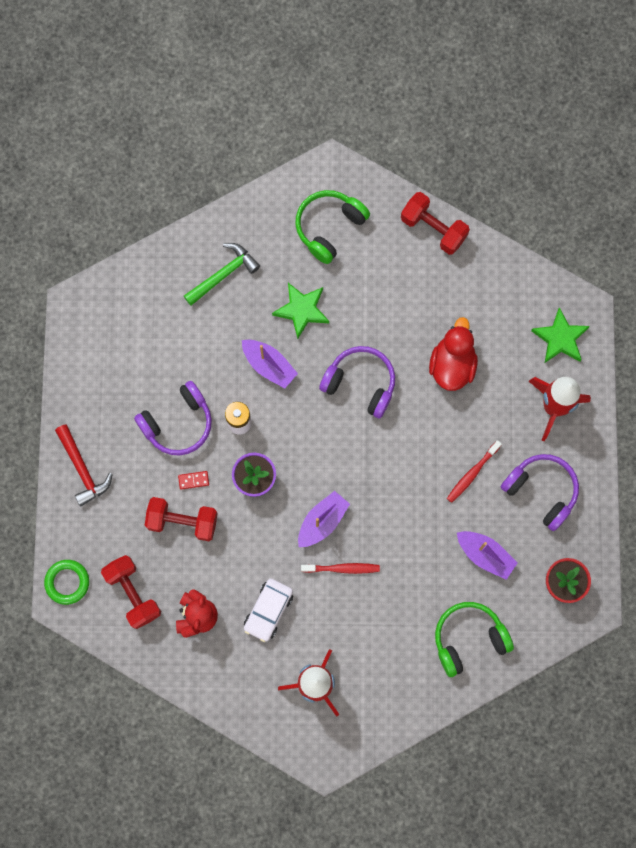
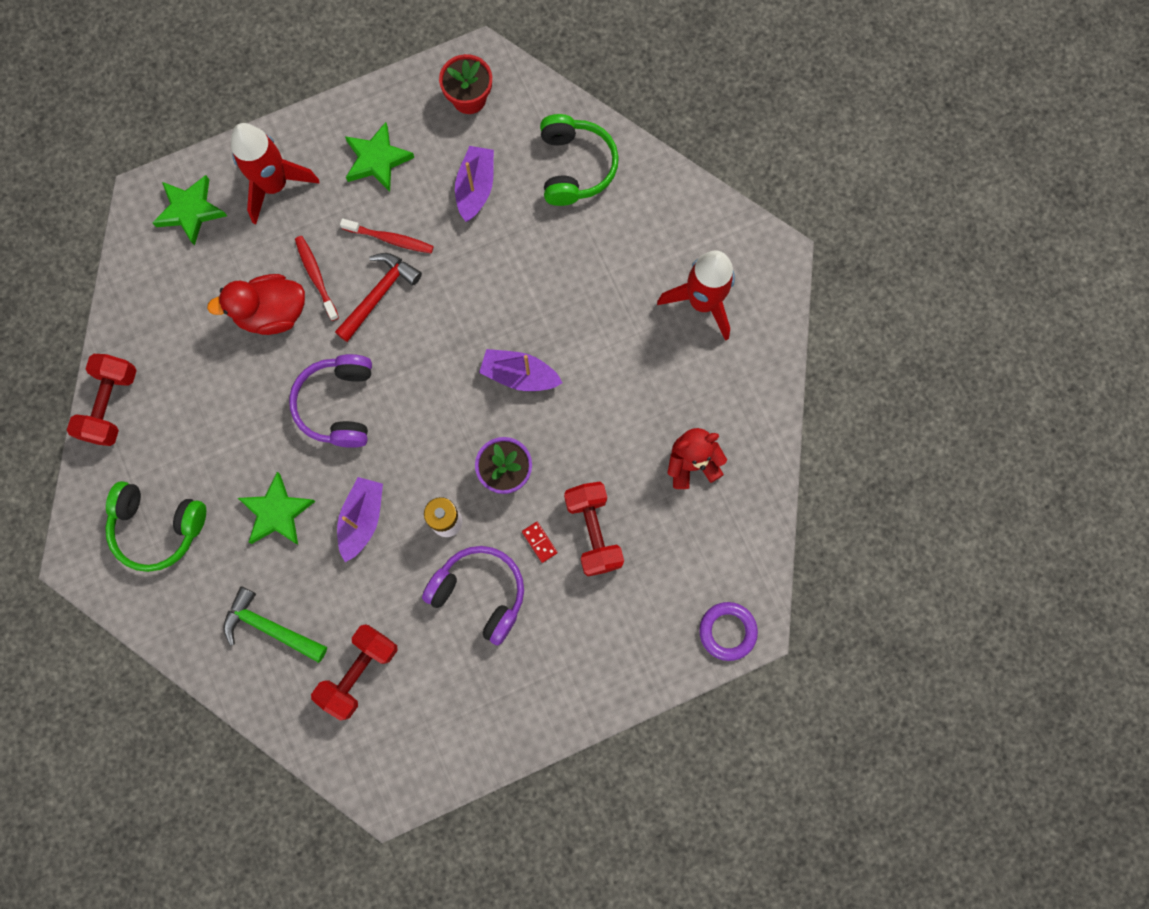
camera: 115 degrees left, 0 degrees up
green ring [44,560,89,605] -> purple ring [699,602,758,661]
red hammer [55,424,113,506] -> red hammer moved to [335,253,422,342]
red dumbbell [101,555,161,629] -> red dumbbell moved to [311,624,398,721]
white car [244,579,293,642] -> none
red toothbrush [301,563,380,574] -> red toothbrush moved to [295,236,339,321]
green headphones [435,602,514,677] -> green headphones turned 135 degrees counterclockwise [540,114,619,206]
purple headphones [501,454,579,531] -> green star [345,122,414,192]

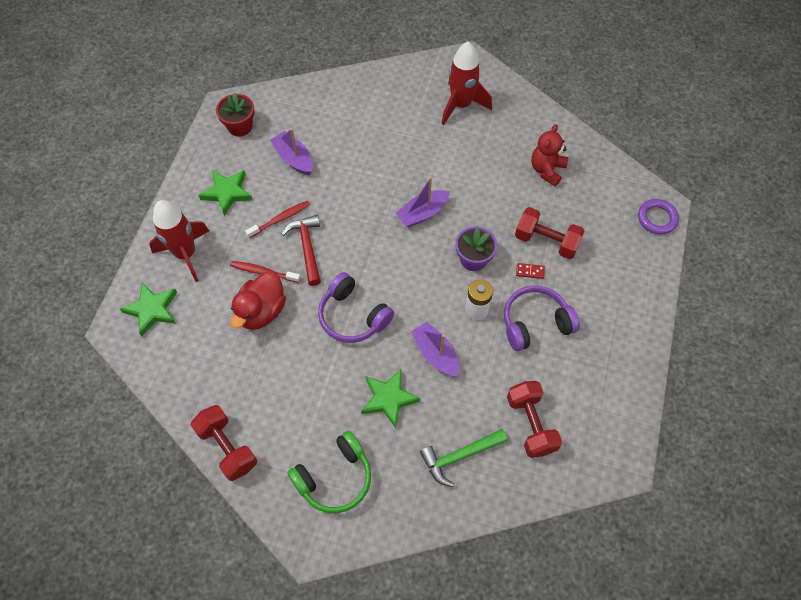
camera: 50 degrees left, 15 degrees down
green headphones [540,114,619,206] -> none

